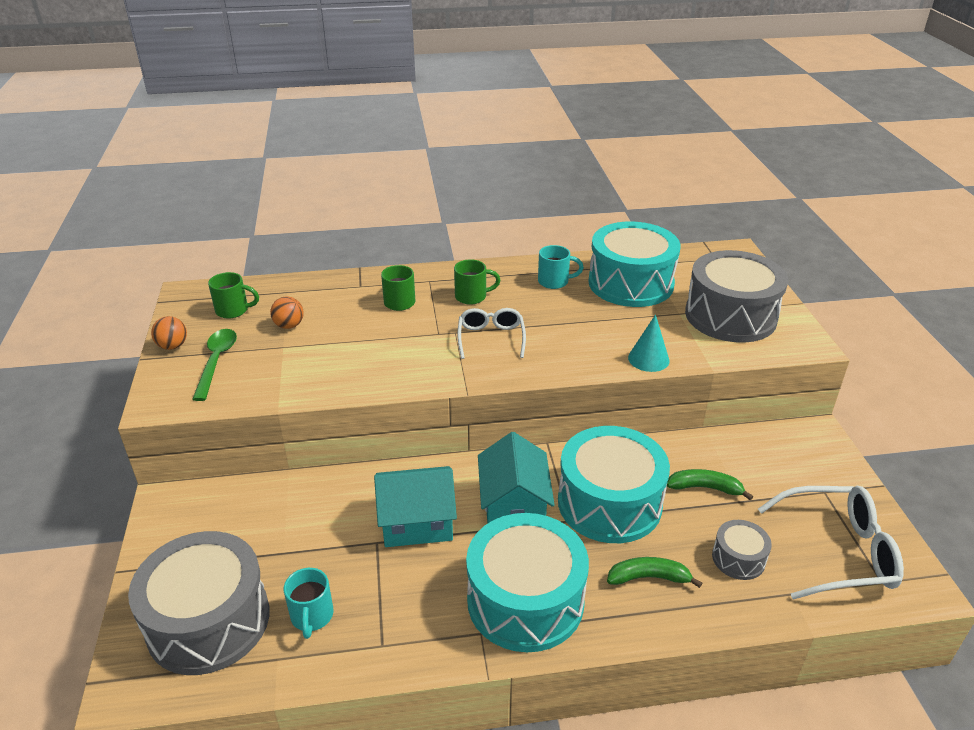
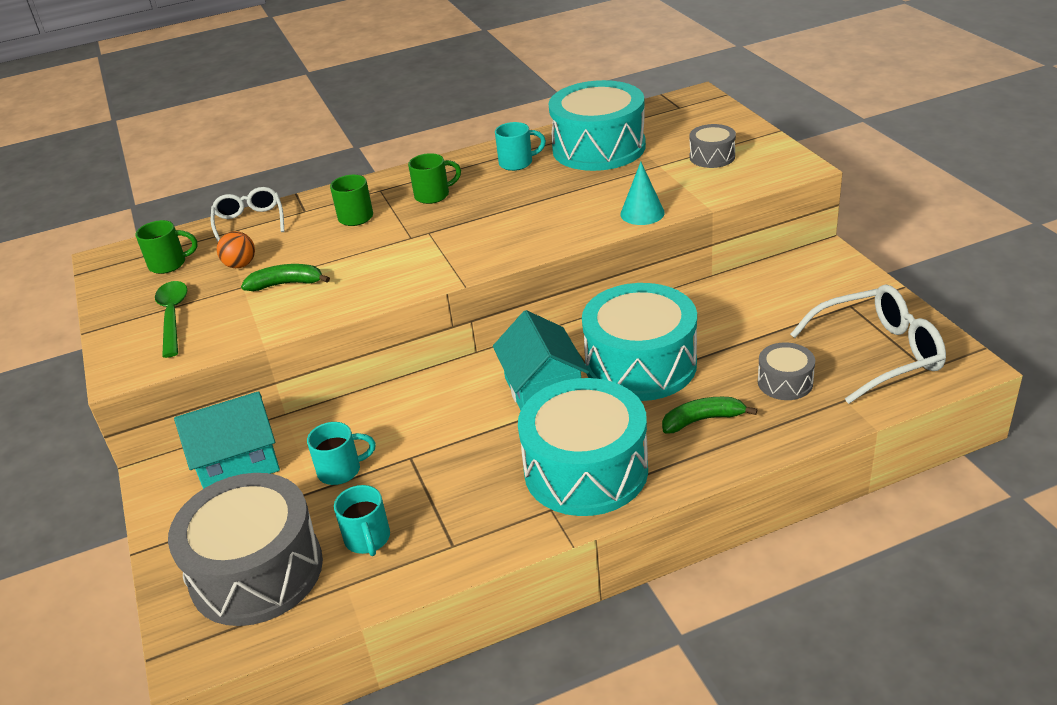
camera: 10 degrees left, 0 degrees up
orange ball [151,316,187,350] -> none
turquoise house [374,466,457,547] -> turquoise house moved to [174,391,280,489]
white glasses [457,308,526,359] -> white glasses moved to [211,187,284,242]
green banana [667,469,753,500] -> green banana moved to [241,264,330,291]
grey drum [685,250,788,343] -> grey drum [690,124,736,168], size x0.47
none -> turquoise mug [307,422,376,485]

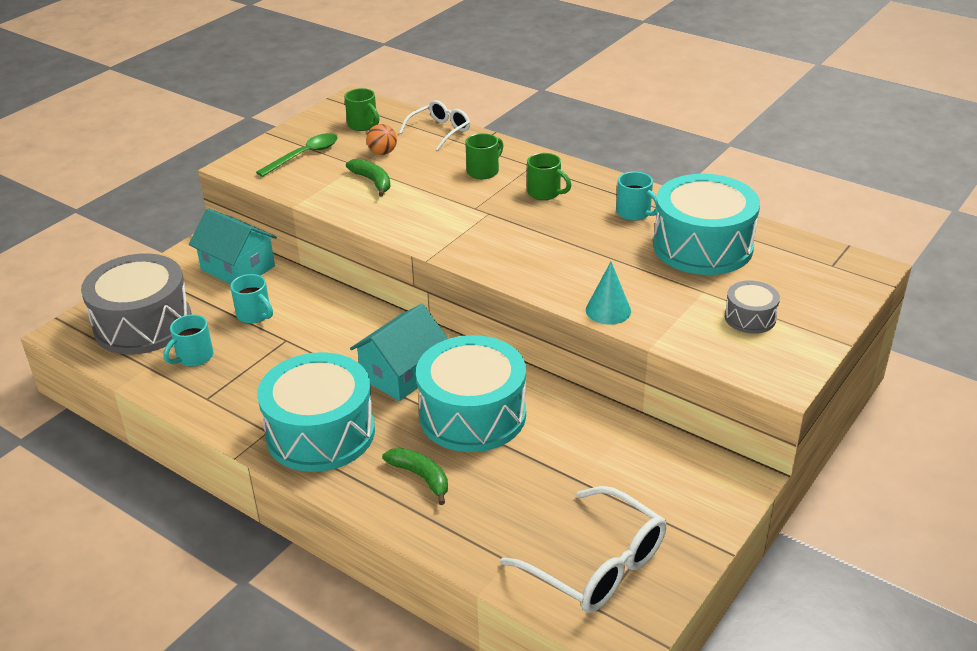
camera: 55 degrees right, 0 degrees up
grey drum [758,342,815,400] -> none

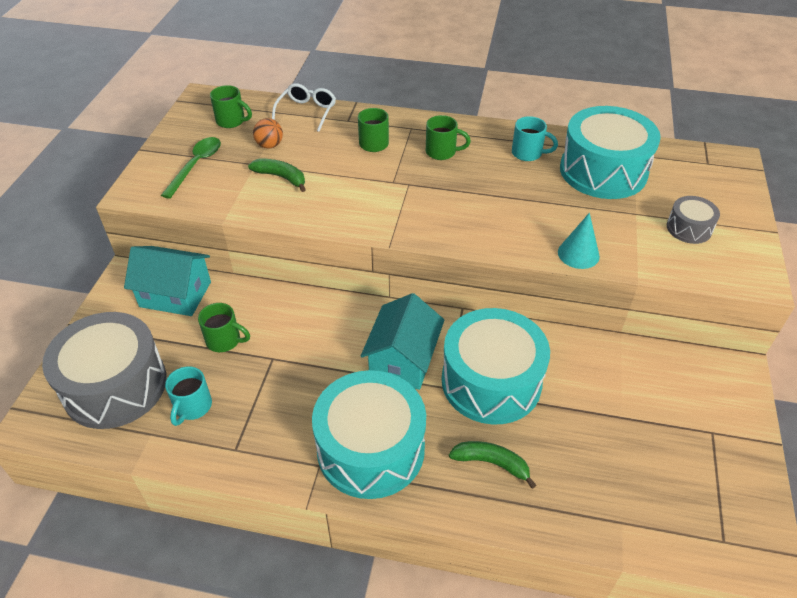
camera: 25 degrees left, 10 degrees up
turquoise mug [230,274,273,324] -> green mug [198,303,250,352]
white glasses [500,486,666,613] -> none

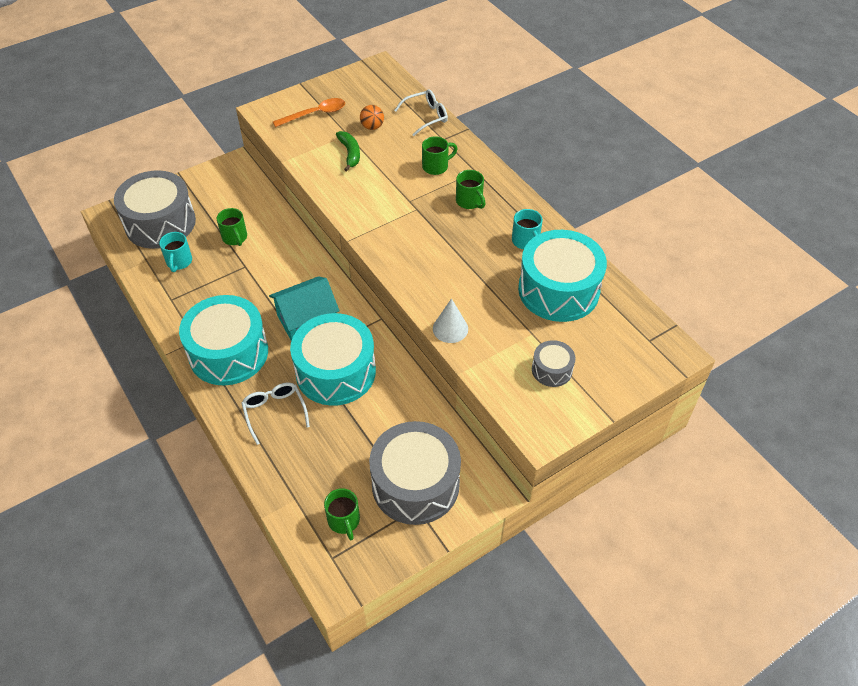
camera: 45 degrees right, 5 degrees up
turquoise house [124,246,211,316] -> none
green spoon [161,137,221,199] -> orange spoon [273,98,345,127]
turquoise mug [165,366,212,426] -> turquoise mug turned 60 degrees counterclockwise [159,232,192,272]
green mug [210,85,252,128] -> green mug moved to [324,488,360,540]
green banana [449,441,536,489] -> white glasses [241,382,310,445]
turquoise cone [558,213,600,269] -> white cone [433,298,468,343]
none -> grey drum [369,421,461,525]

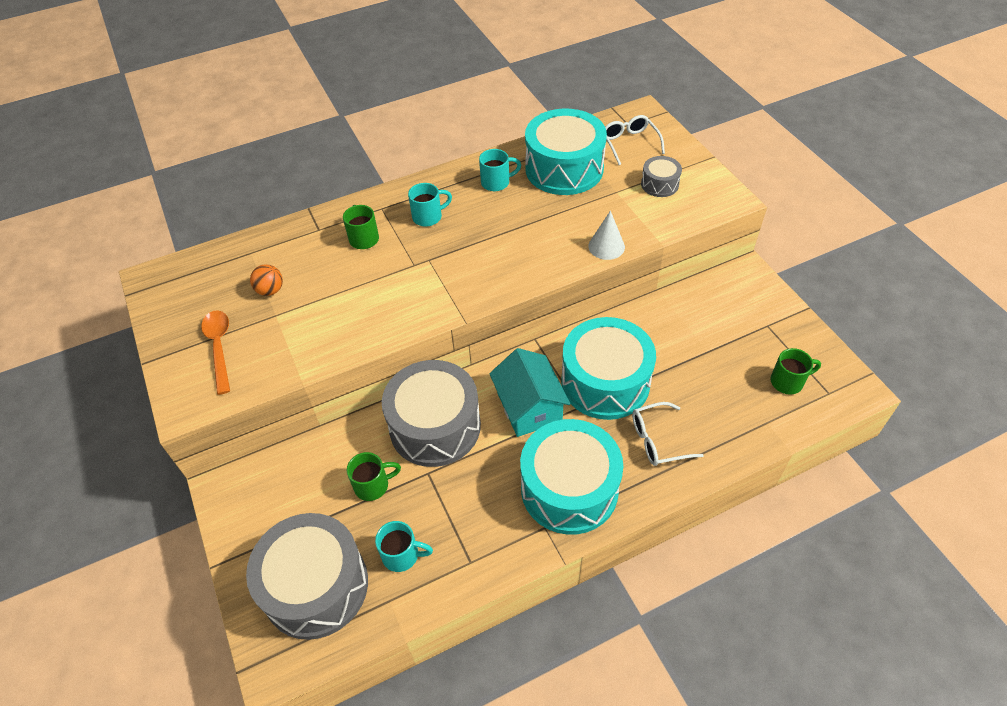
camera: 80 degrees left, 0 degrees up
green banana [336,131,360,172] -> none
grey drum [369,421,461,525] -> grey drum moved to [382,360,481,467]
white glasses [394,89,448,136] -> white glasses moved to [605,115,665,165]
green mug [456,170,485,209] -> turquoise mug [408,183,452,227]

